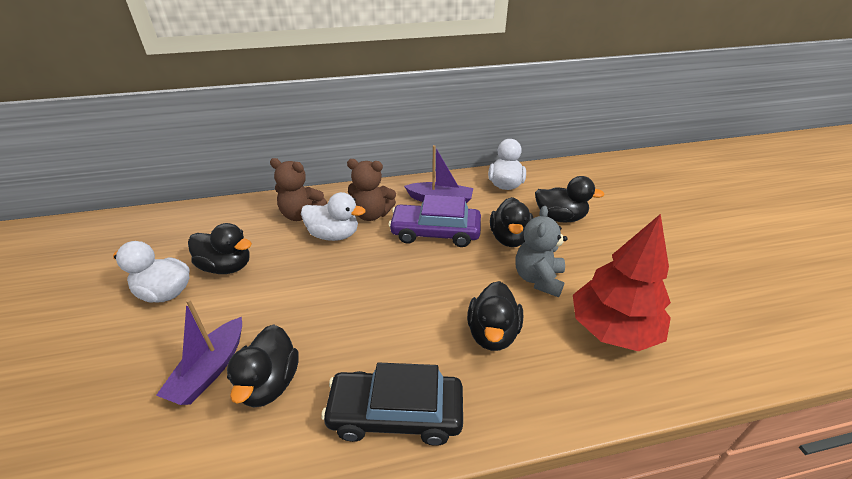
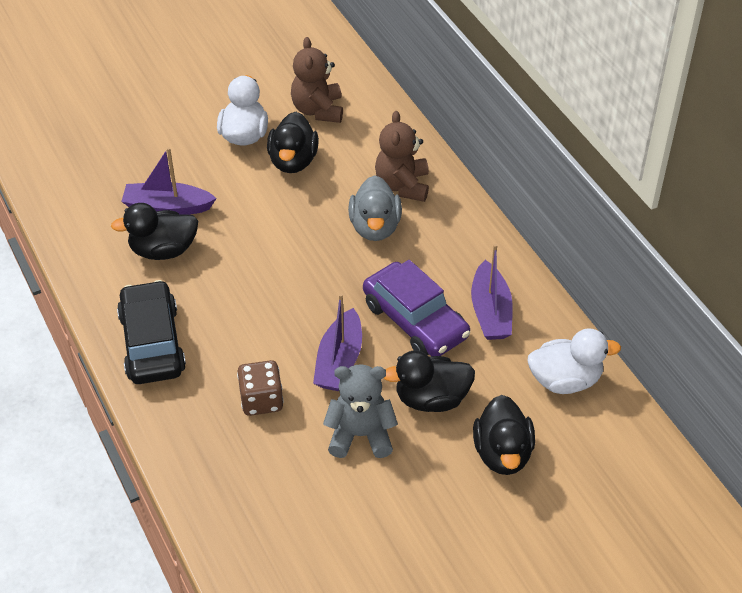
camera: 75 degrees right, 10 degrees up
white duck [301,192,366,241] -> grey duck [348,175,402,241]
brown teddy bear [347,159,396,221] -> brown teddy bear moved to [291,37,343,123]
purple car [388,195,481,247] -> purple car turned 150 degrees clockwise [363,260,470,356]
black duck [467,281,523,351] -> brown dice [237,360,284,416]
red tree [573,214,671,351] -> none
none -> purple boat [313,293,362,391]

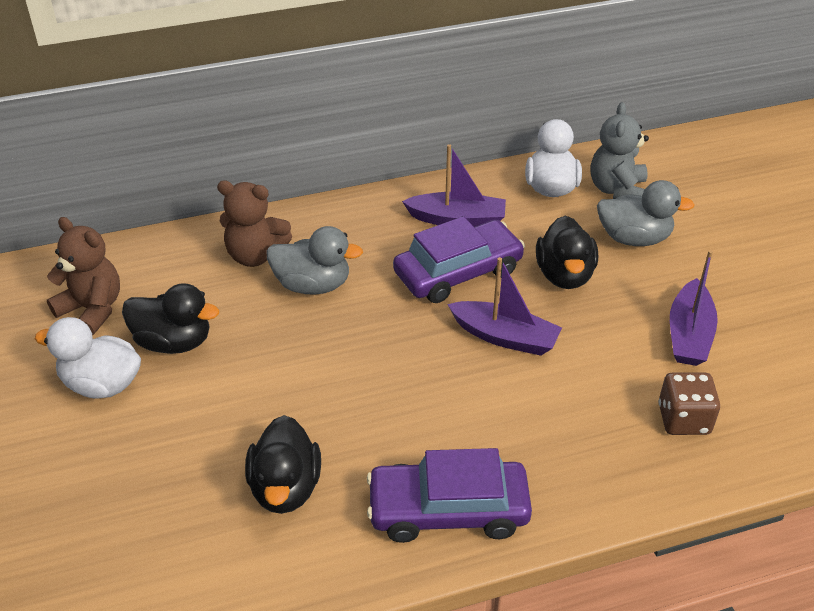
camera: 80 degrees left, 5 degrees down
black car [117,280,186,384] -> purple car [367,448,532,543]
purple boat [121,147,217,215] -> purple boat moved to [670,250,718,366]
brown dice [237,360,284,416] -> brown dice moved to [659,372,720,435]
brown teddy bear [291,37,343,123] -> brown teddy bear turned 150 degrees counterclockwise [47,217,120,335]
grey teddy bear [323,364,398,458] -> grey teddy bear moved to [591,102,649,199]
black duck [473,395,535,475] -> grey duck [597,180,695,246]

